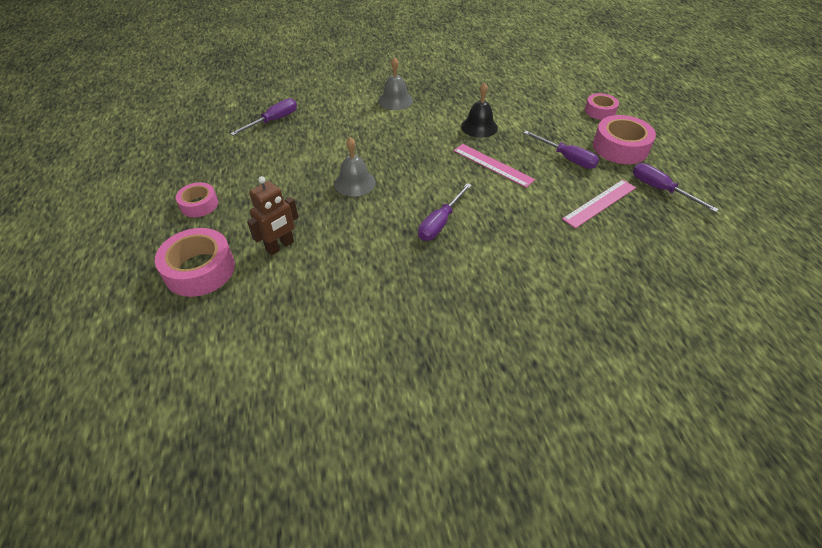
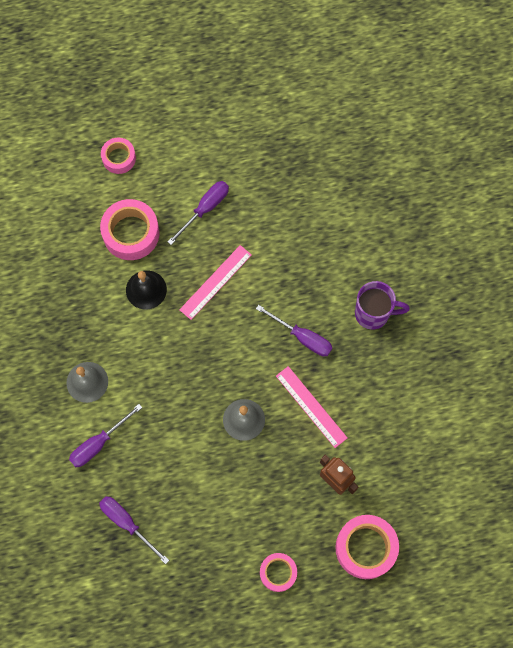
camera: 90 degrees left, 25 degrees up
pink ruler [562,180,636,229] -> pink ruler moved to [276,366,347,448]
pink tape [593,115,656,164] -> pink tape moved to [100,199,159,260]
purple screwdriver [633,163,719,212] -> purple screwdriver moved to [69,404,142,467]
none -> purple mug [355,281,410,330]

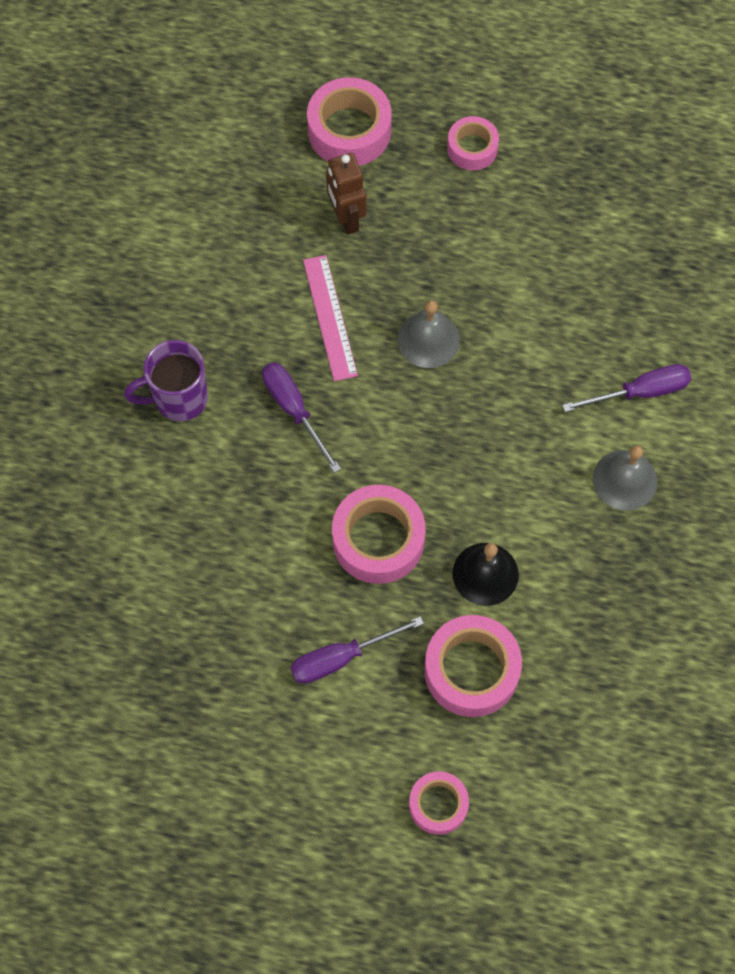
camera: 155 degrees left, 5 degrees down
purple screwdriver [99,496,169,564] -> none
pink ruler [179,245,252,320] -> pink tape [332,485,426,584]
purple mug [355,281,410,330] -> purple mug turned 45 degrees counterclockwise [124,340,208,421]

